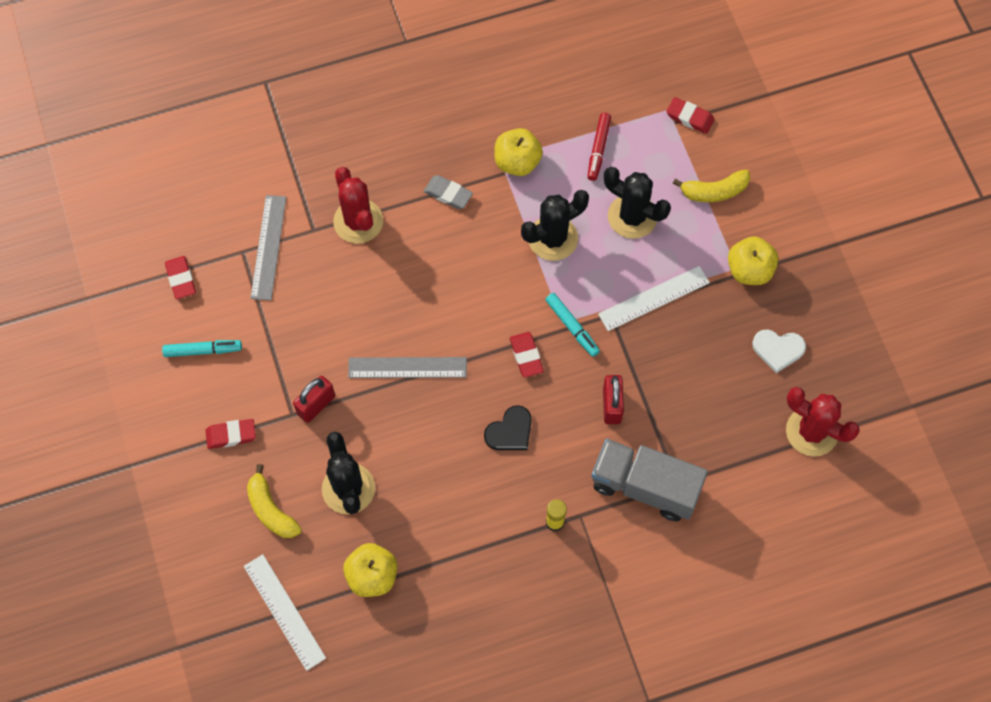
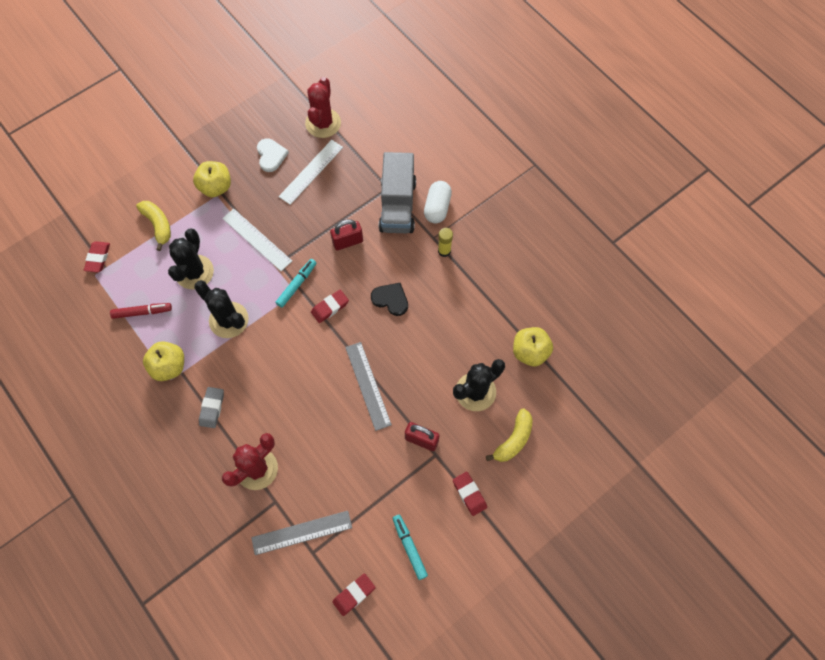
camera: 110 degrees left, 0 degrees up
white ruler [244,554,326,671] -> white ruler moved to [279,140,343,205]
none -> white capsule [424,181,452,223]

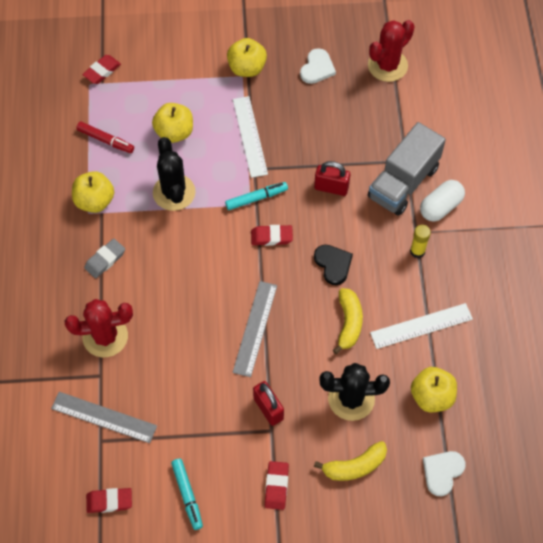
camera: 35 degrees right, 5 degrees down
yellow banana [136,201,171,251] -> yellow banana moved to [333,288,363,354]
black cactus [168,228,214,289] -> yellow apple [152,103,193,143]
white ruler [279,140,343,205] -> white ruler moved to [370,303,473,349]
turquoise marker [392,514,428,580] -> turquoise marker turned 150 degrees clockwise [171,459,203,530]
none -> white heart [423,451,466,496]

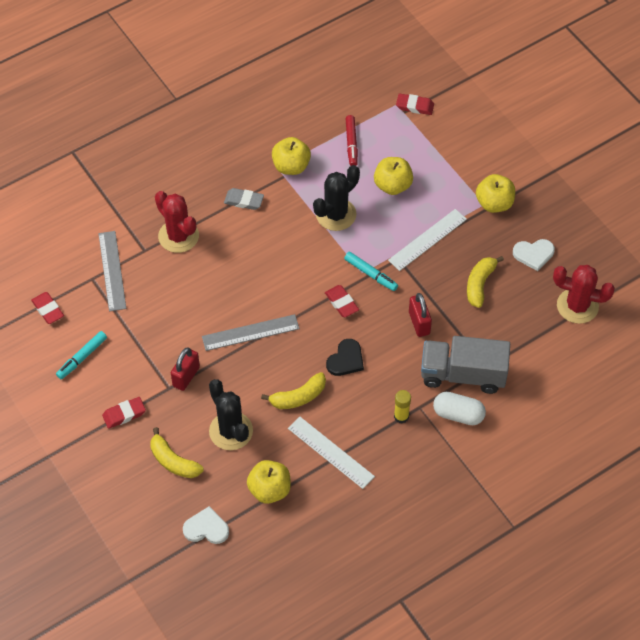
camera: 60 degrees right, 5 degrees down
none -> yellow banana [467,256,504,308]

